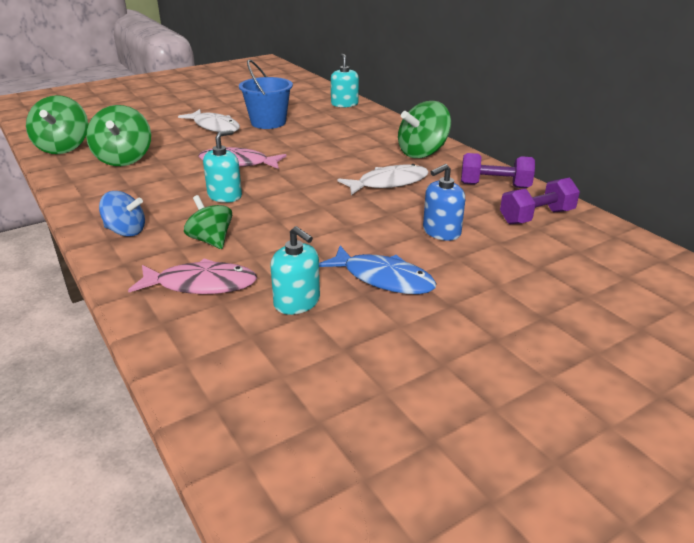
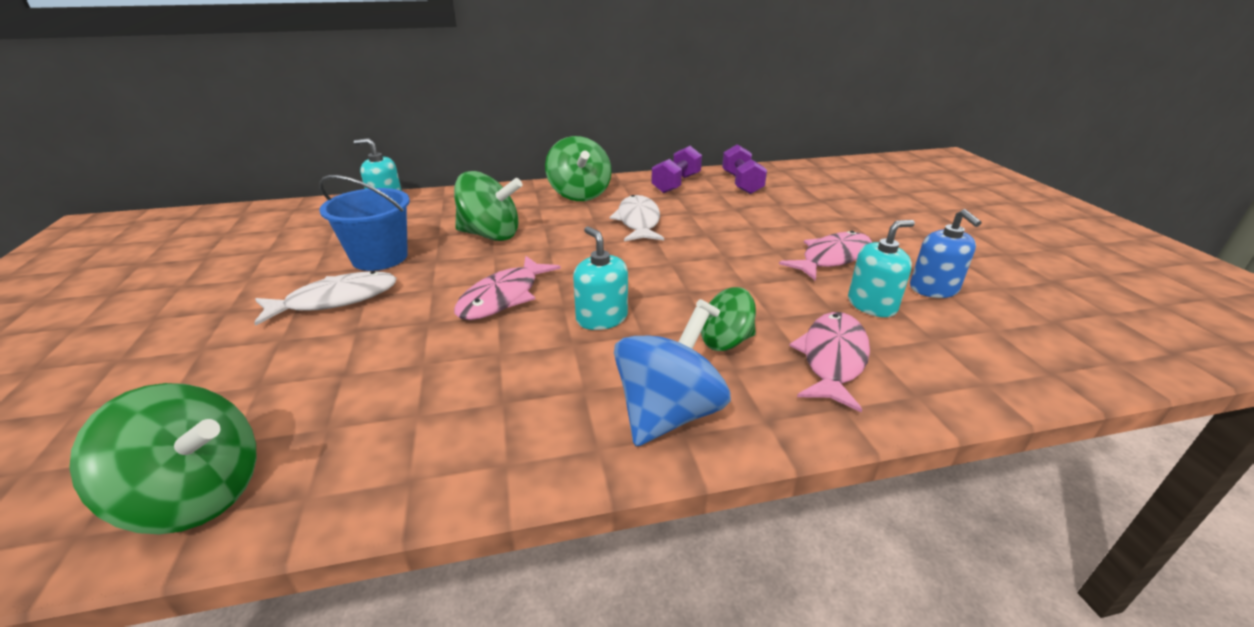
camera: 70 degrees left, 0 degrees up
green spinning top [86,105,151,166] -> green spinning top moved to [454,171,522,241]
blue spinning top [99,191,145,237] -> blue spinning top [614,307,731,446], size x1.54
blue fish [319,246,437,294] -> pink fish [779,231,872,281]
blue soap dispenser [423,164,465,241] -> blue soap dispenser moved to [910,209,982,298]

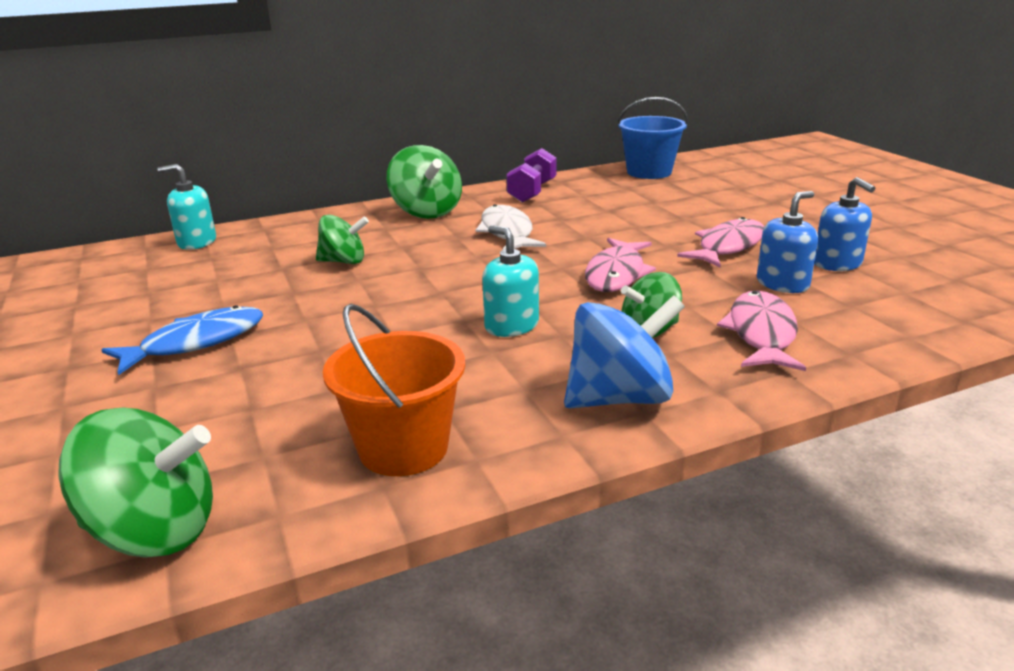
camera: 10 degrees left, 5 degrees down
white fish [254,271,397,326] -> blue fish [101,305,263,375]
blue bucket [319,175,410,271] -> blue bucket moved to [617,97,688,179]
green spinning top [454,171,522,241] -> green spinning top [316,215,369,264], size x0.65
pink fish [454,256,561,320] -> pink fish moved to [585,238,656,292]
blue spinning top [614,307,731,446] -> blue spinning top turned 45 degrees clockwise [564,295,685,408]
purple dumbbell [722,144,767,194] -> none
turquoise soap dispenser [848,220,915,317] -> blue soap dispenser [757,191,818,293]
none -> orange bucket [323,304,465,476]

